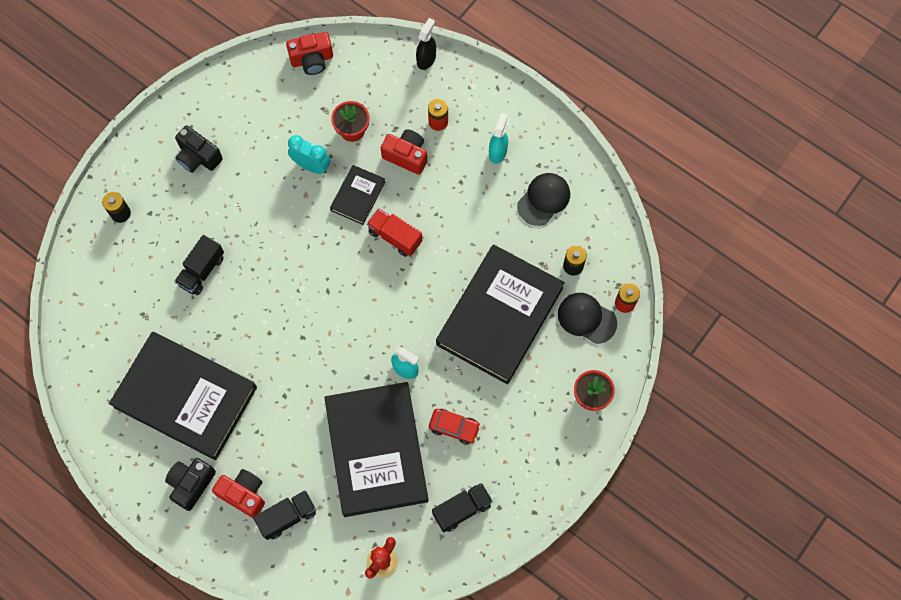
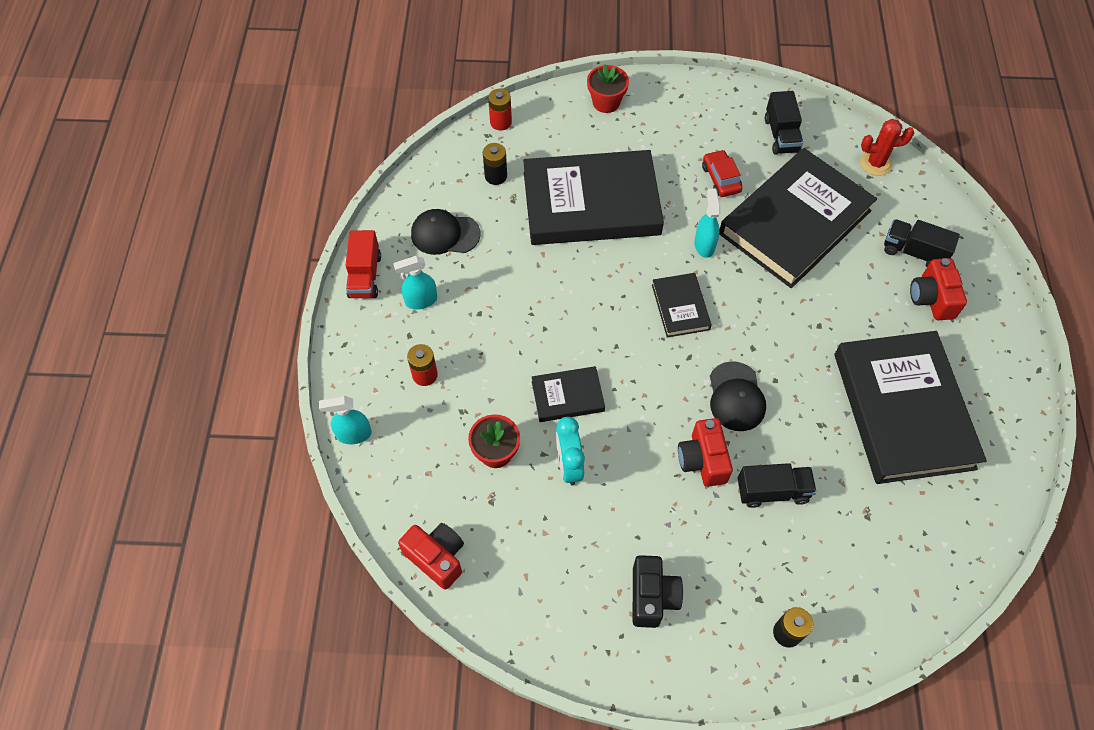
camera: 125 degrees left, 10 degrees down
black camera [165,458,216,511] -> none
red truck [367,208,422,257] -> red truck moved to [346,230,381,298]
red camera [381,129,427,175] -> red camera moved to [678,418,733,487]
black spray bottle [416,18,436,70] -> turquoise spray bottle [319,396,372,444]
black truck [432,483,493,532] -> black truck turned 120 degrees counterclockwise [765,91,803,155]
black cap [558,293,617,344] -> black cap moved to [710,361,766,431]
none -> black book [652,273,711,338]

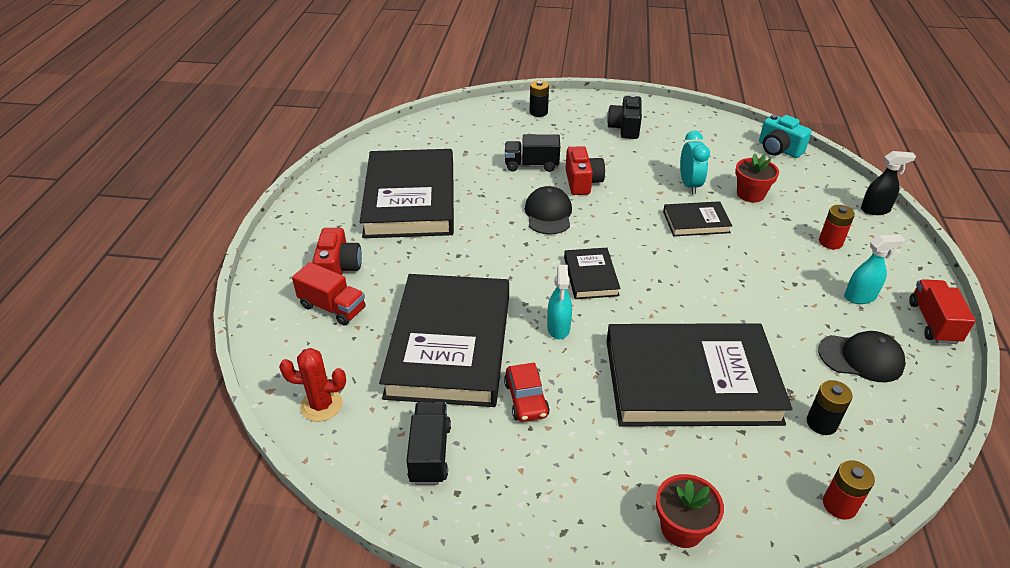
camera: 175 degrees left, 20 degrees down
turquoise spray bottle [319,396,372,444] -> black spray bottle [861,151,916,215]
red camera [398,523,464,590] -> turquoise camera [759,114,812,158]
black book [719,148,877,288] -> black book turned 45 degrees counterclockwise [379,274,509,407]
black truck [884,219,960,267] -> red truck [292,262,366,326]

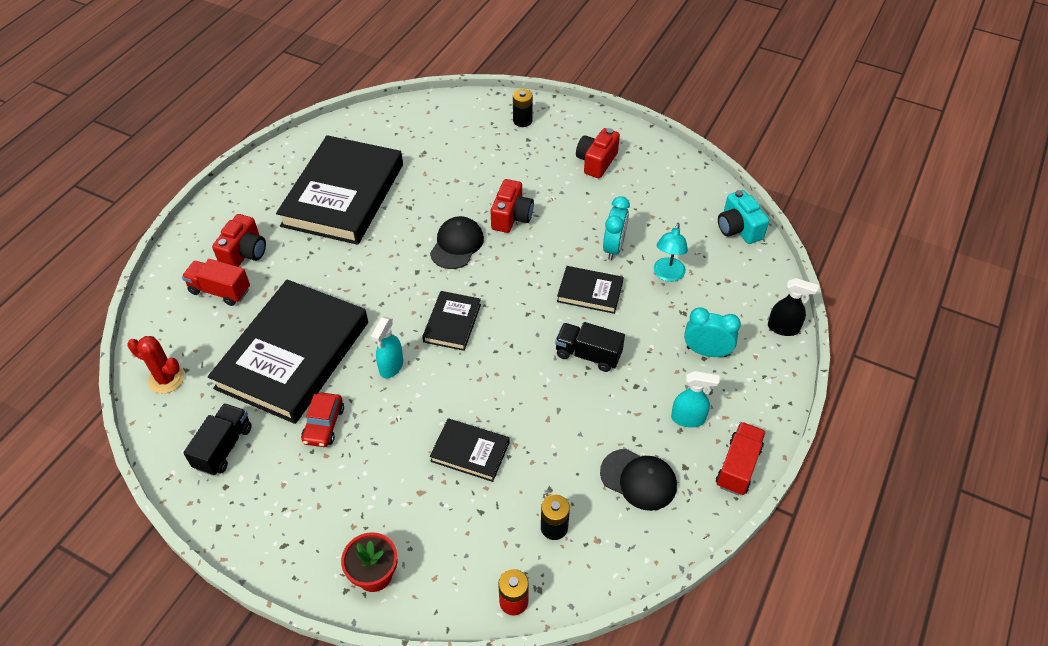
camera: 20 degrees right, 10 degrees up
red truck [292,262,366,326] -> red truck turned 150 degrees clockwise [182,259,250,306]
black truck [505,134,560,172] -> black truck moved to [555,322,625,372]
black book [606,323,792,426] -> black book [430,418,509,482], size x0.46
black camera [607,94,642,139] -> red camera [576,128,620,178]
red flower pot [735,153,779,203] -> turquoise lamp [654,223,688,282]
red battery [819,205,855,249] -> turquoise clock [684,307,741,357]

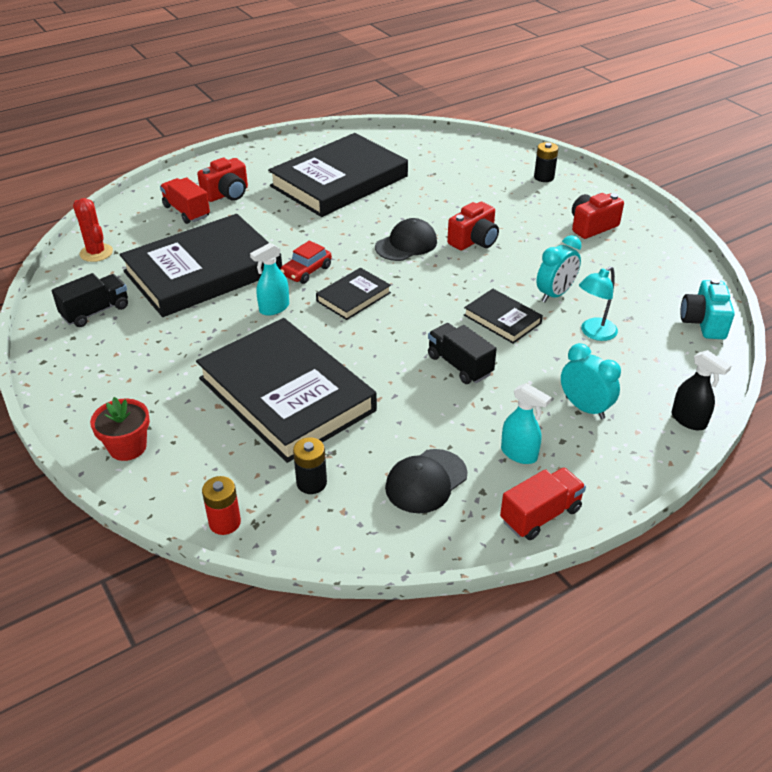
camera: 30 degrees right, 10 degrees down
red car [301,393,344,447] -> red car moved to [280,240,332,284]
black book [430,418,509,482] -> black book [196,318,377,463], size x2.18
black cap [600,449,677,511] -> black cap turned 75 degrees clockwise [385,449,468,513]

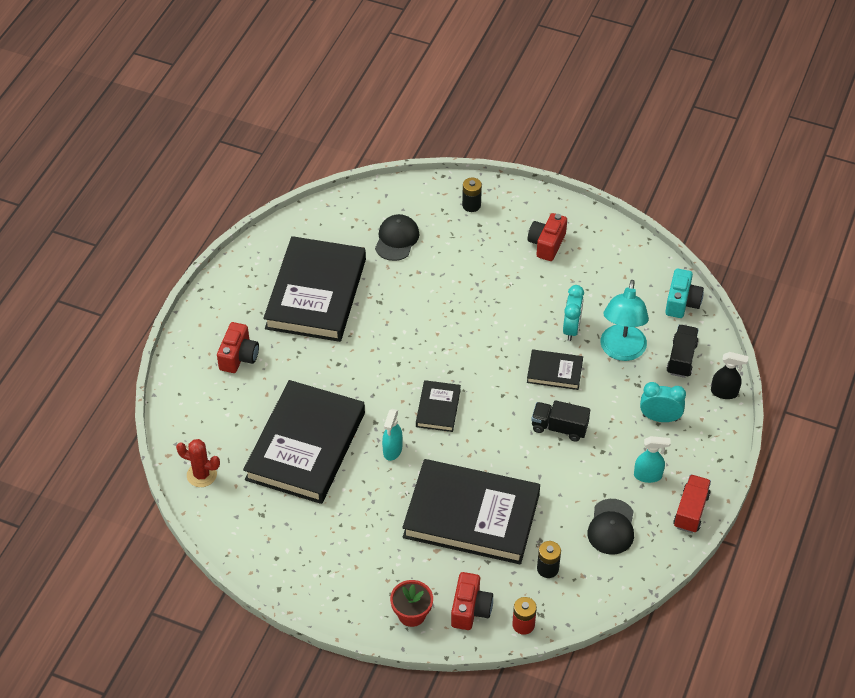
camera: 35 degrees left, 10 degrees up
black truck [52,273,128,327] -> black truck moved to [666,325,699,378]
red truck [160,177,210,224] -> none
red car [280,240,332,284] -> none
black cap [375,218,437,261] -> black cap moved to [375,214,420,261]
red camera [447,202,499,250] -> red camera moved to [451,572,493,630]
turquoise lamp [579,266,618,341] -> turquoise lamp [600,280,649,361], size x1.63
turquoise camera [680,278,735,339] -> turquoise camera turned 135 degrees counterclockwise [665,269,704,318]

